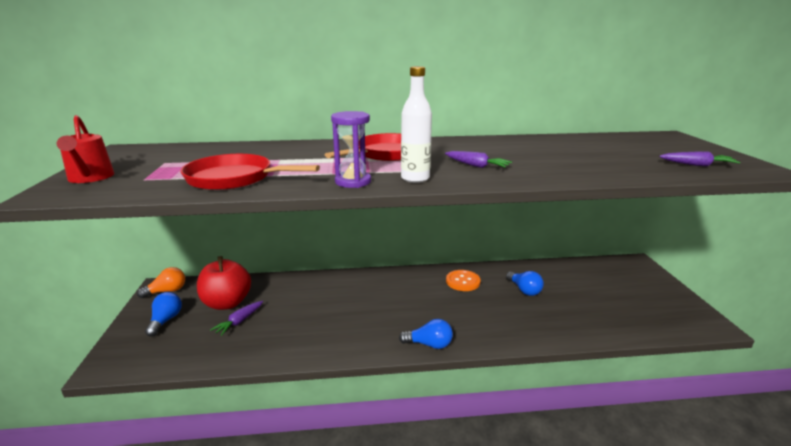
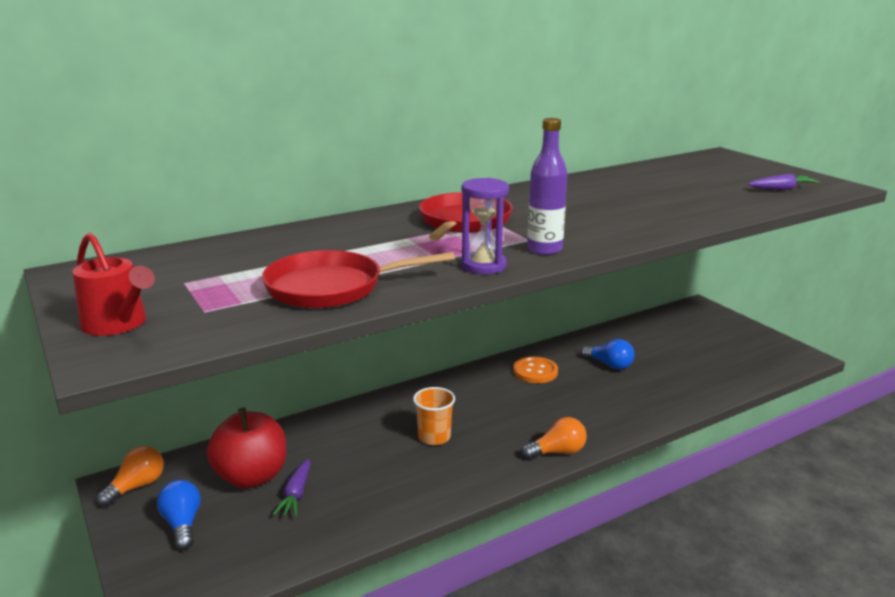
camera: 25 degrees left, 0 degrees up
blue light bulb [399,319,453,349] -> orange light bulb [522,417,587,459]
white bottle [401,66,432,183] -> purple bottle [527,118,567,255]
purple carrot [445,151,512,168] -> none
none -> orange cup [413,387,455,445]

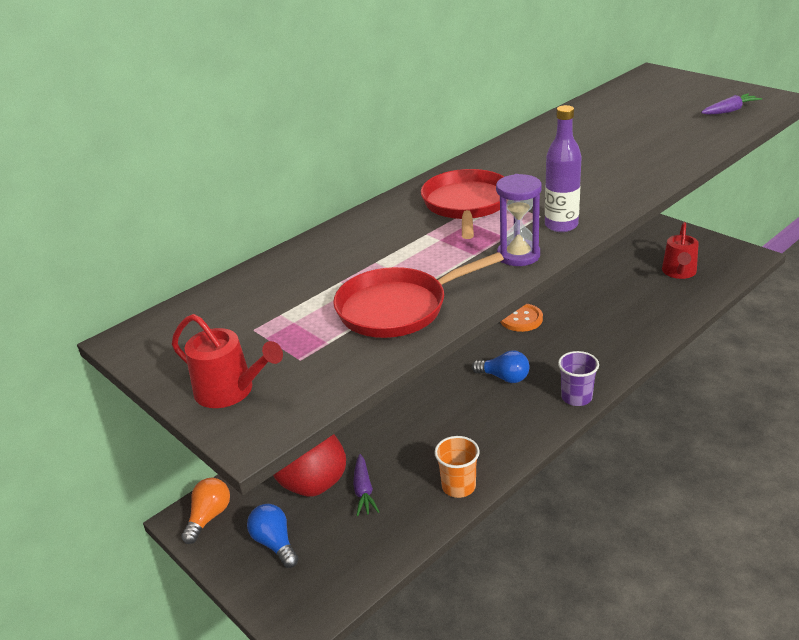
camera: 10 degrees left, 10 degrees up
orange cup [413,387,455,445] -> orange cup moved to [434,436,480,498]
orange light bulb [522,417,587,459] -> purple cup [558,351,599,406]
blue light bulb [581,339,634,370] -> blue light bulb moved to [472,350,530,383]
none -> red watering can [662,222,699,279]

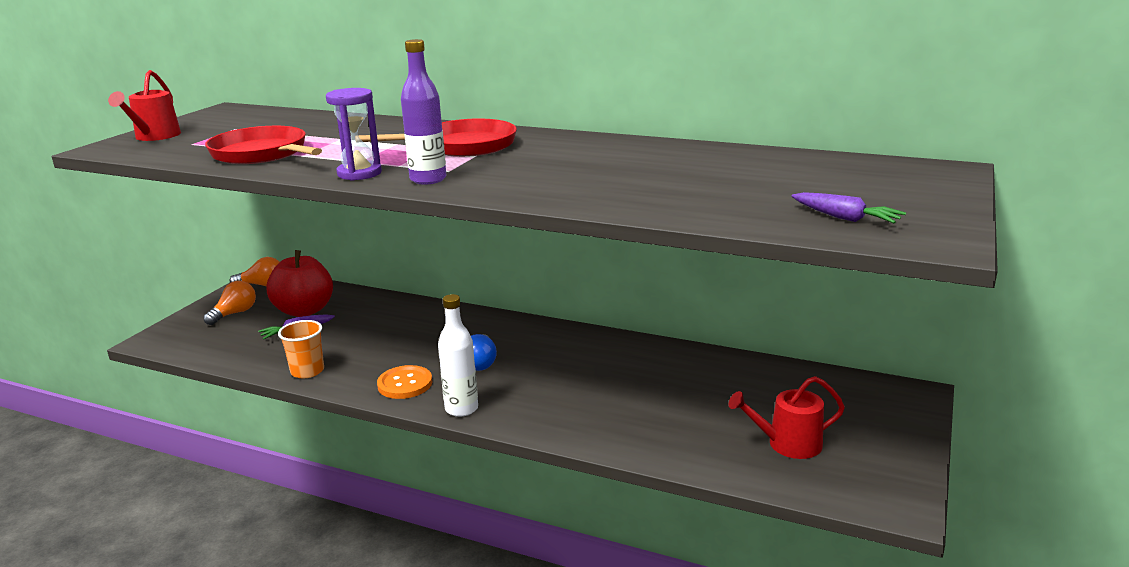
camera: 65 degrees right, 10 degrees down
blue light bulb [247,504,298,568] -> orange light bulb [203,281,256,325]
orange button [500,304,543,332] -> orange button moved to [377,365,432,399]
purple cup [558,351,599,406] -> white bottle [438,294,478,417]

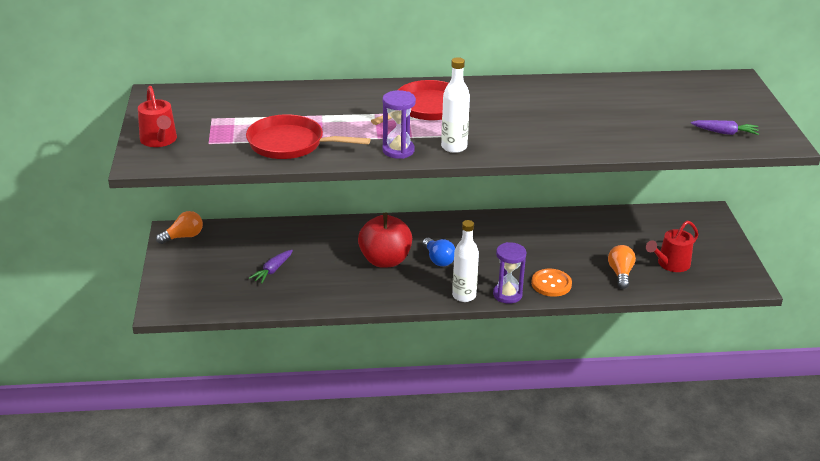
camera: 30 degrees left, 10 degrees up
orange light bulb [203,281,256,325] -> orange light bulb moved to [608,245,636,289]
red apple [266,250,333,317] -> red apple moved to [358,213,412,268]
orange cup [278,320,324,378] -> none
orange button [377,365,432,399] -> orange button moved to [531,269,572,297]
purple bottle [401,39,446,185] -> white bottle [441,57,470,153]
none -> purple hourglass [493,242,526,304]

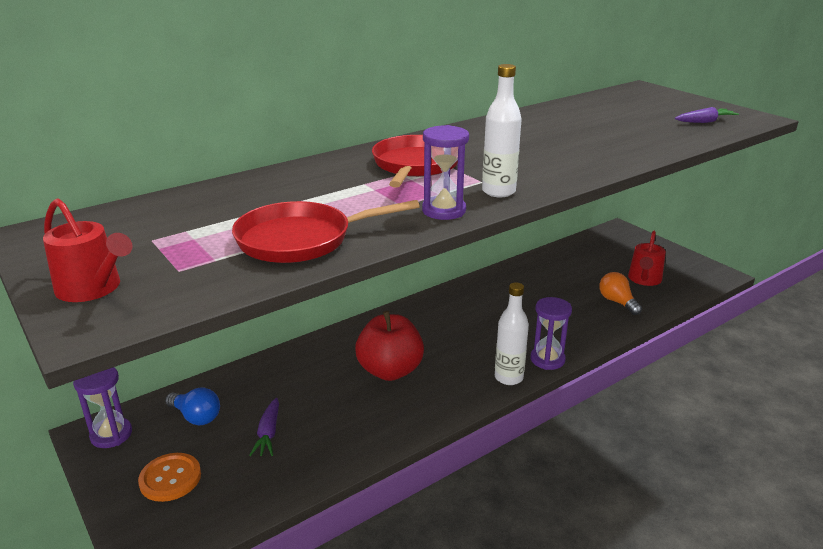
camera: 30 degrees left, 5 degrees down
orange light bulb [156,211,203,244] -> purple hourglass [73,367,132,448]
blue light bulb [422,238,455,266] -> blue light bulb moved to [165,388,220,425]
orange button [531,269,572,297] -> orange button moved to [138,453,201,502]

